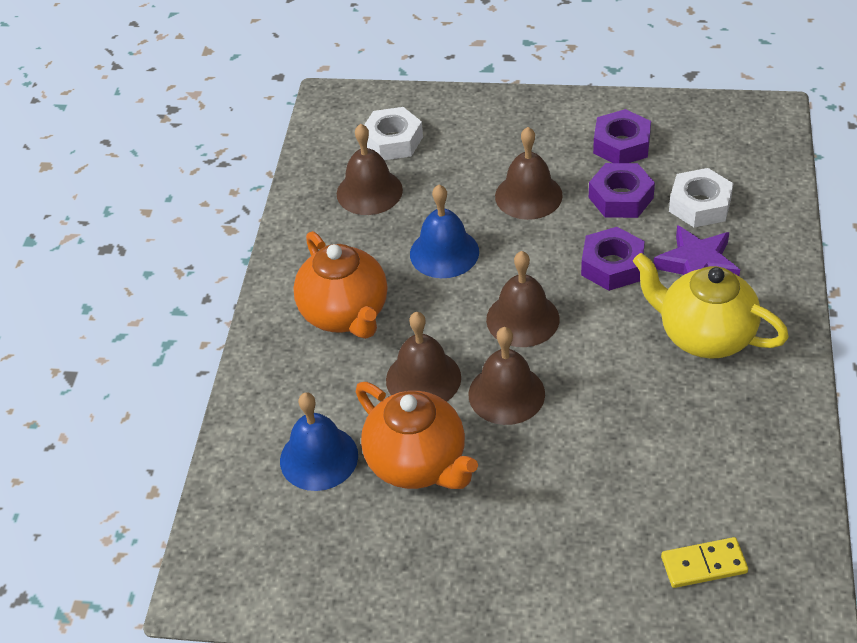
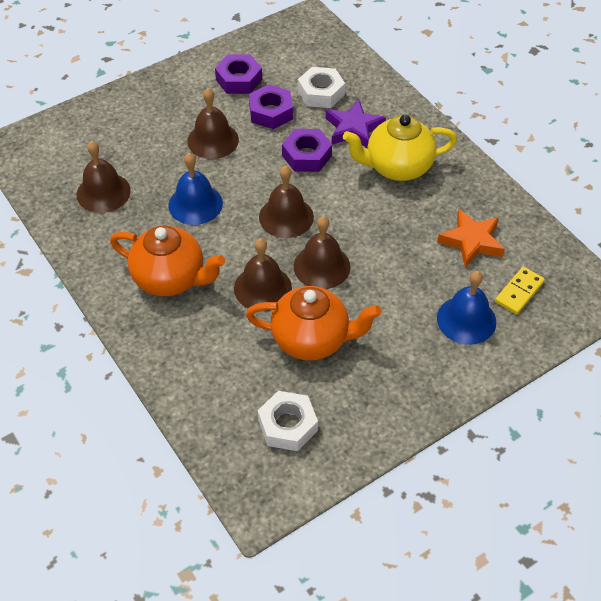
camera: 45 degrees left, 5 degrees up
blue bell [280,392,358,491] -> blue bell moved to [437,271,496,345]
white nut [364,107,423,160] -> white nut moved to [258,391,318,451]
none -> orange star [437,209,505,268]

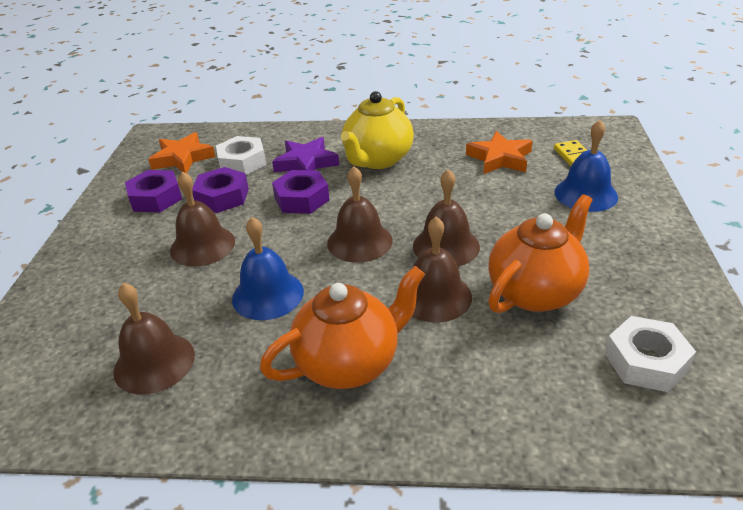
camera: 50 degrees left, 15 degrees down
none -> orange star [148,132,215,174]

